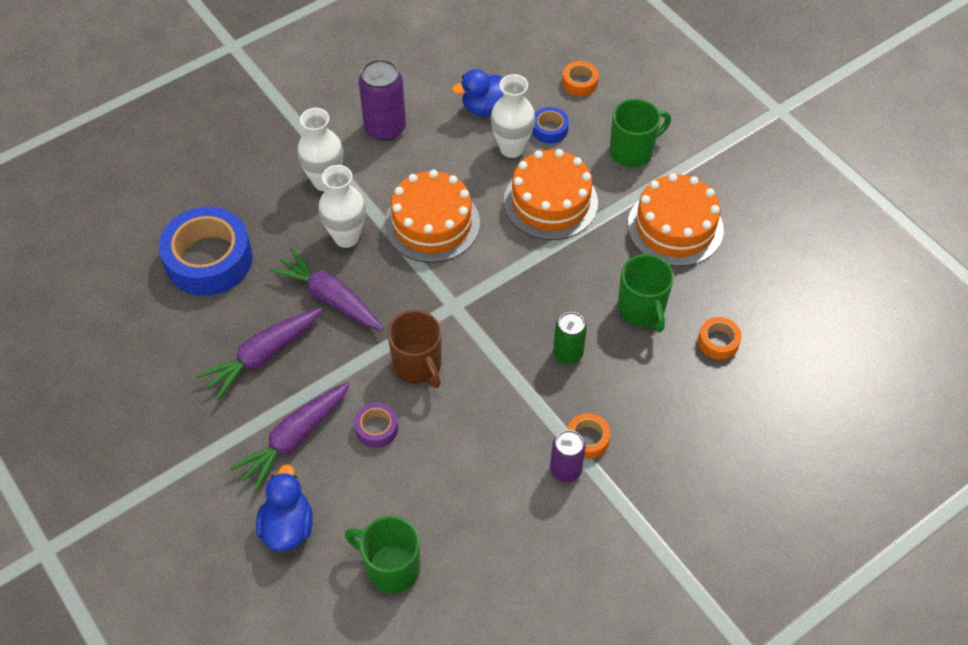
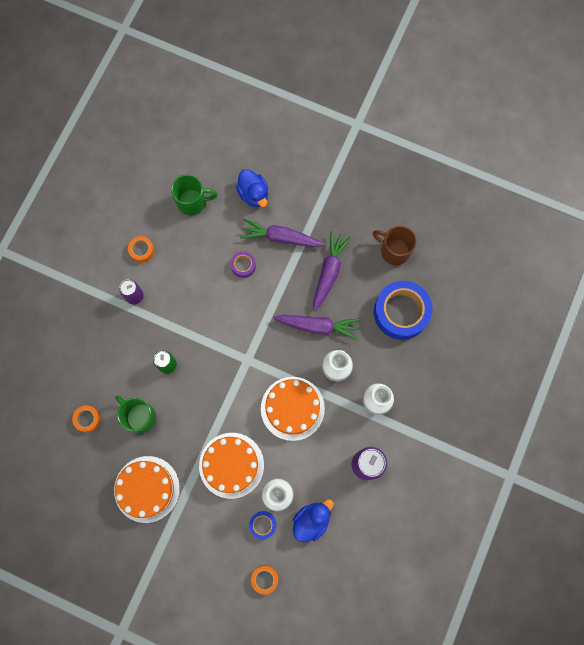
camera: 150 degrees right, 20 degrees up
purple carrot [229,382,350,492] -> purple carrot turned 90 degrees counterclockwise [240,218,324,247]
brown mug [387,310,442,388] -> brown mug moved to [373,226,417,265]
orange tape [567,413,611,459] -> orange tape moved to [128,236,154,263]
green mug [610,99,671,167] -> none

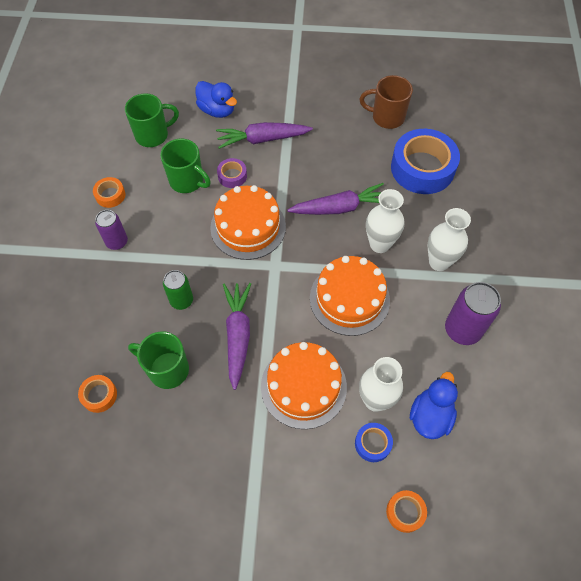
camera: 20 degrees left, 15 degrees down
orange cake [114,456,180,523] -> orange cake moved to [210,185,286,260]
purple carrot [313,231,351,311] -> purple carrot moved to [223,283,251,390]
none -> green mug [160,139,211,193]

